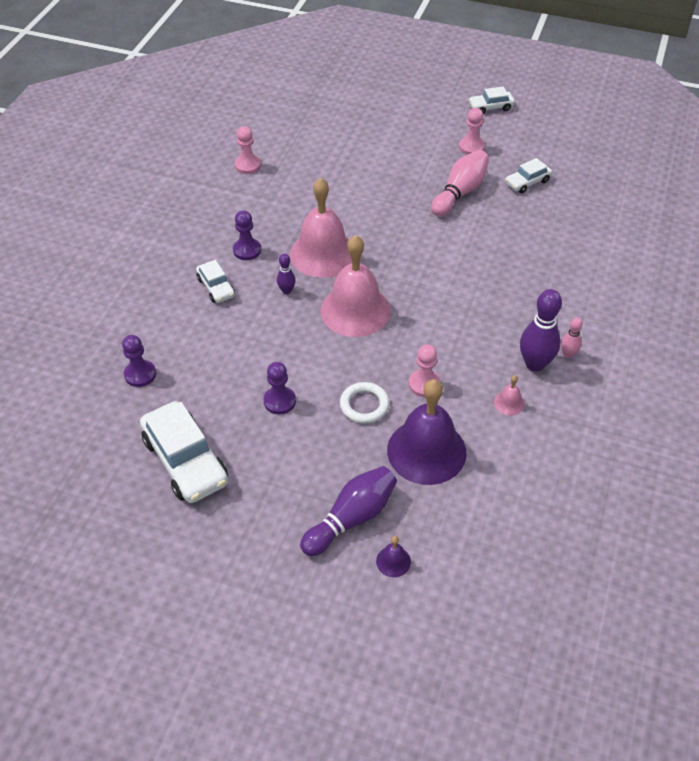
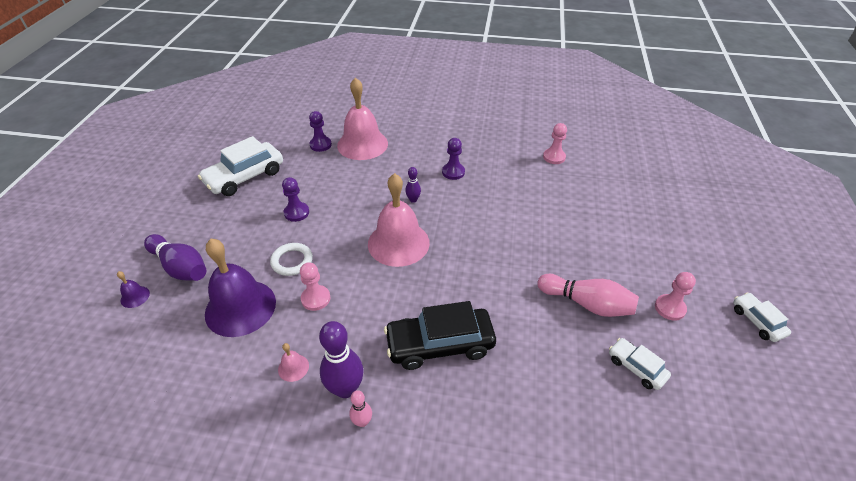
camera: 80 degrees right, 5 degrees down
white car [196,260,235,303] -> none
pink bell [290,178,352,278] -> pink bell moved to [337,77,388,160]
none -> black car [384,301,496,370]

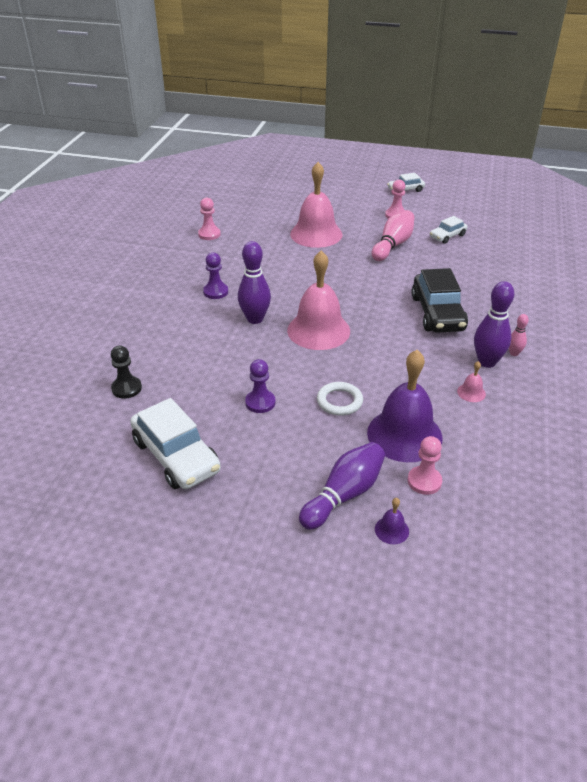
camera: 85 degrees left, 5 degrees down
pink pawn [300,262,330,311] -> pink pawn moved to [408,436,442,495]
purple pawn [309,111,332,152] -> black pawn [111,346,142,398]
pink bell [337,77,388,160] -> pink bell moved to [290,162,342,248]
purple bowling pin [405,167,421,203] -> purple bowling pin [238,241,271,324], size x1.95

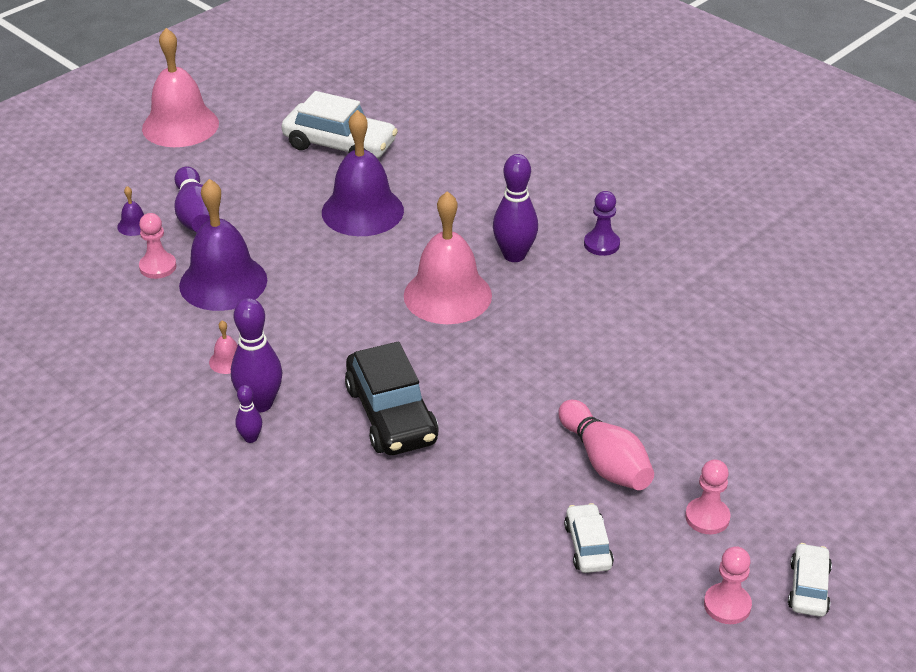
camera: 120 degrees right, 0 degrees up
black pawn [111,346,142,398] -> none
white car [130,398,221,489] -> white car turned 150 degrees counterclockwise [282,91,398,158]
pink pawn [198,198,221,240] -> pink pawn moved to [704,546,752,624]
purple pawn [245,359,276,413] -> purple bell [322,110,404,236]
pink bell [290,162,342,248] -> pink bell moved to [142,28,219,147]
white ring [317,382,363,416] -> none
black car [411,268,468,333] -> black car turned 135 degrees counterclockwise [345,342,439,455]
pink bowling pin [509,314,529,356] -> purple bowling pin [235,385,262,443]

